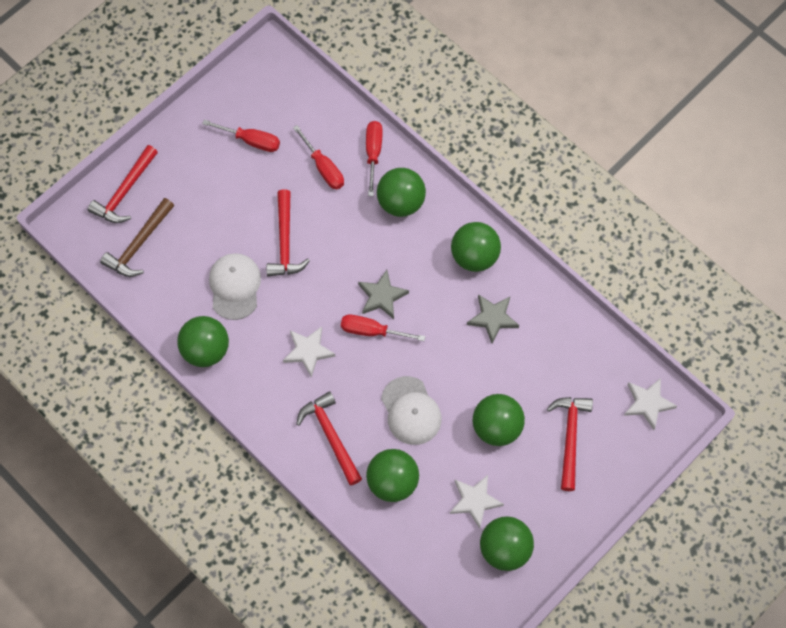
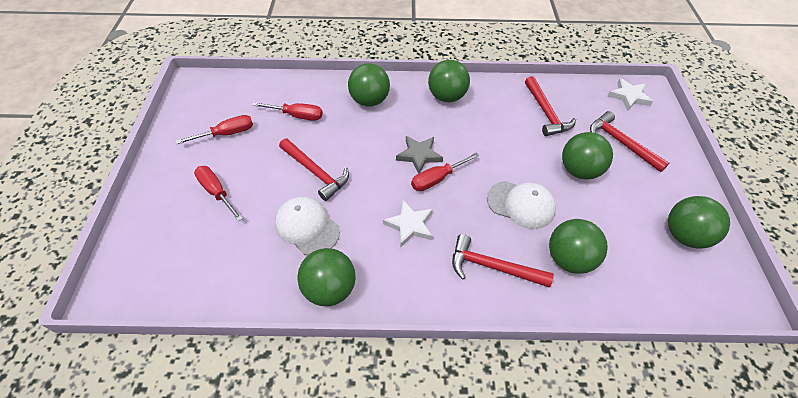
camera: 45 degrees left, 15 degrees down
red hammer [88,145,158,223] -> red hammer moved to [525,76,576,136]
brown hammer [100,198,174,277] -> none
red screwdriver [366,121,383,196] -> red screwdriver moved to [194,166,243,222]
white star [450,475,504,529] -> none
grey star [467,294,519,343] -> none

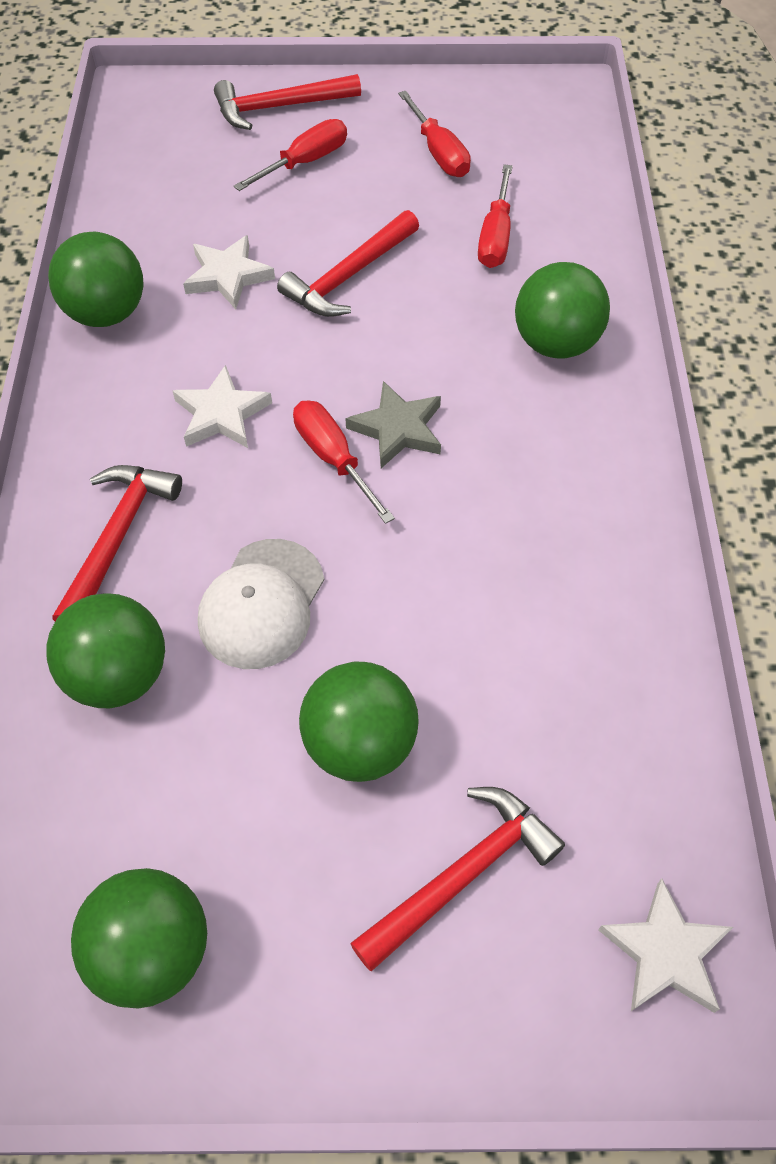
camera: 90 degrees right, 5 degrees up
white cap [275,197,340,255] -> white star [183,235,275,309]
green ball [428,60,470,102] -> none
red hammer [525,76,576,136] -> red hammer moved to [214,74,361,130]

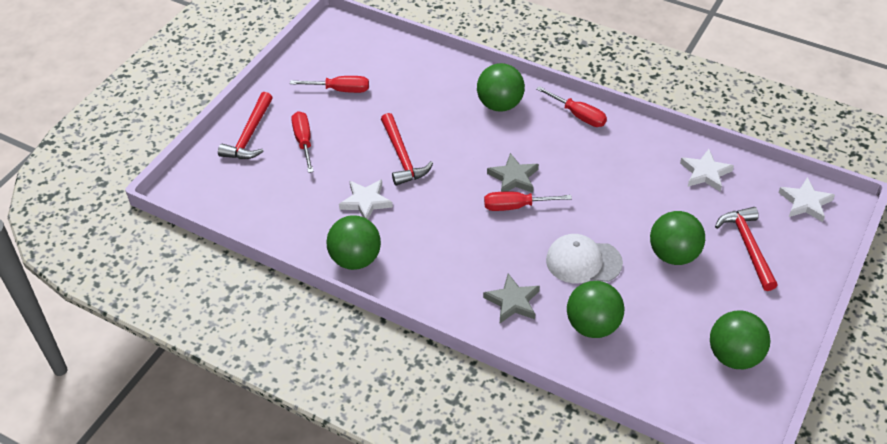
camera: 60 degrees left, 10 degrees down
red hammer [52,465,182,621] -> grey star [483,274,540,323]
white star [173,365,272,448] -> white star moved to [680,149,734,192]
white cap [198,539,324,669] -> white cap turned 135 degrees clockwise [546,234,623,284]
red screwdriver [478,164,513,268] -> red screwdriver moved to [536,86,607,127]

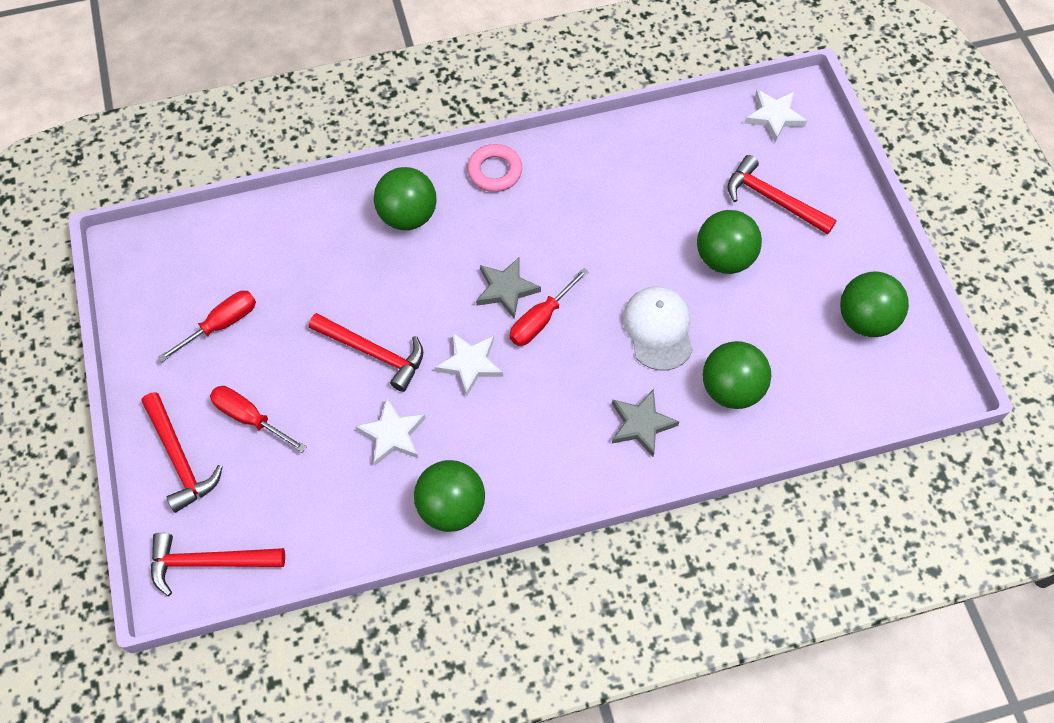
camera: 45 degrees left, 15 degrees up
red screwdriver [536,86,607,127] -> pink ring [467,144,522,192]
white cap [546,234,623,284] -> white cap turned 120 degrees clockwise [623,286,693,371]
white star [680,149,734,192] -> white star moved to [435,332,503,396]
none -> red hammer [151,533,285,596]

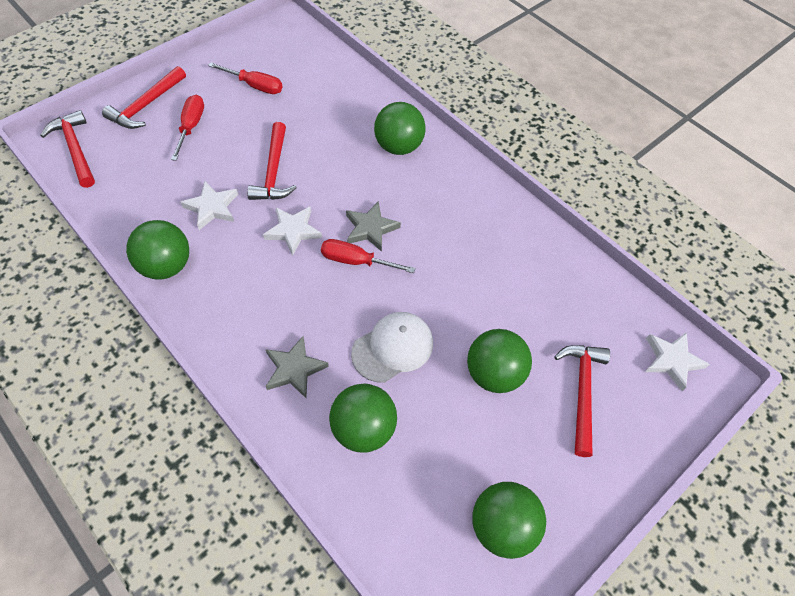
camera: 60 degrees right, 5 degrees down
pink ring [467,144,522,192] -> none

